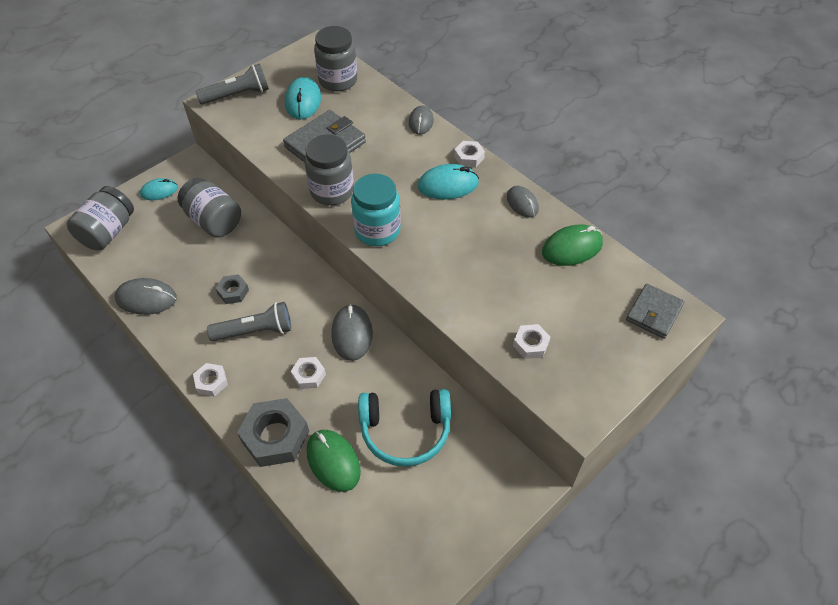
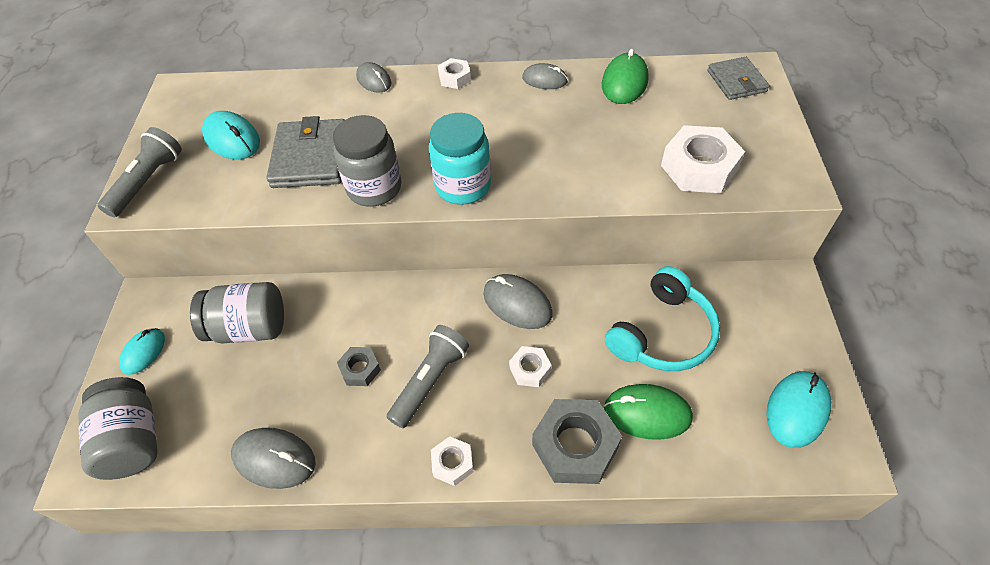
camera: 45 degrees left, 0 degrees up
grey mouse [115,278,177,315] -> grey mouse turned 60 degrees clockwise [231,428,316,489]
grey jar [314,26,357,91] -> none
turquoise mouse [418,164,479,200] -> turquoise mouse moved to [766,371,831,448]
white nut [513,324,550,359] -> white nut [661,125,745,193], size x1.91

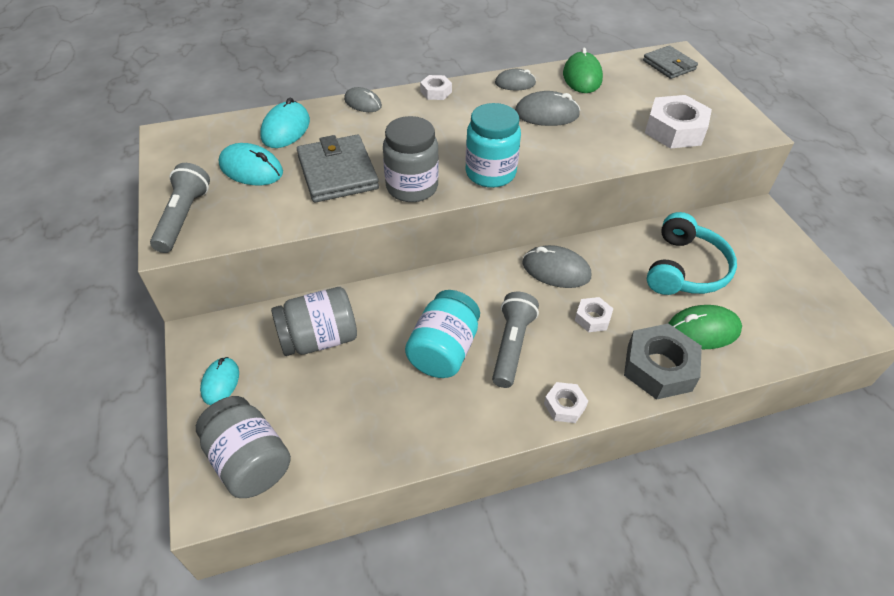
camera: 20 degrees left, 5 degrees down
grey mouse [231,428,316,489] -> grey mouse moved to [515,91,580,126]
grey nut [337,347,381,386] -> turquoise jar [405,290,480,378]
turquoise mouse [766,371,831,448] -> turquoise mouse moved to [260,97,310,148]

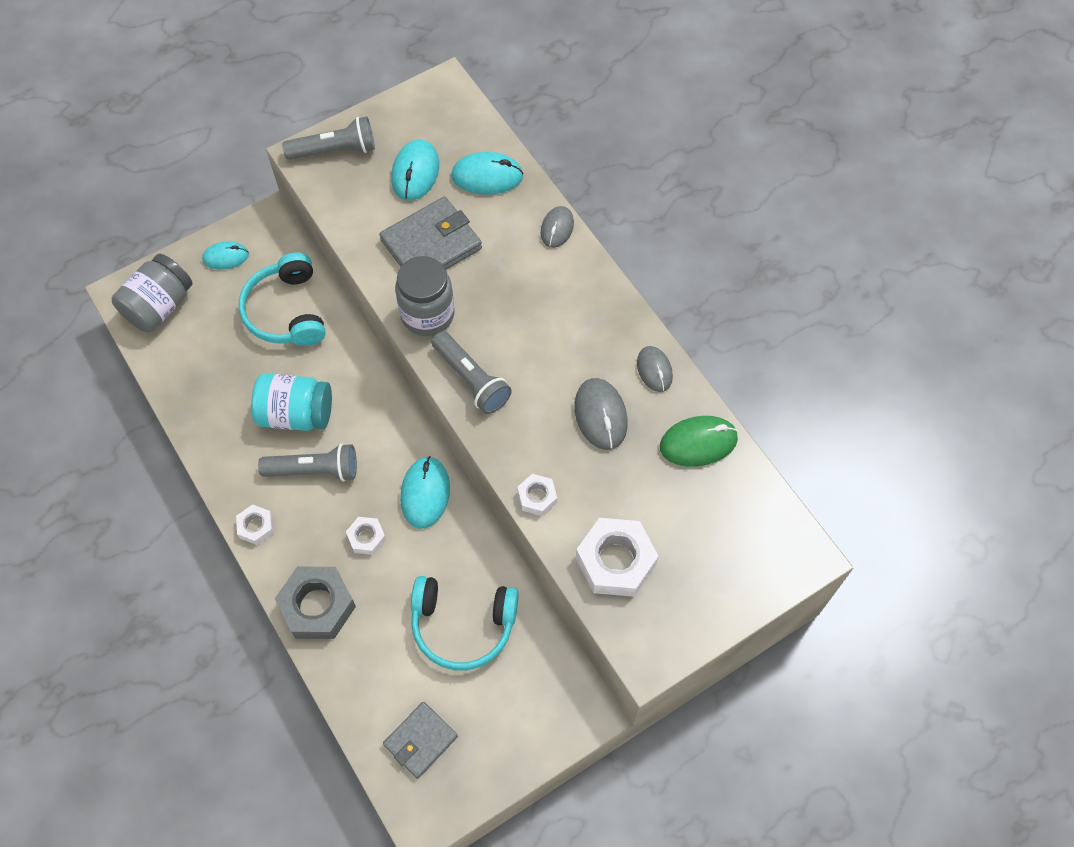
camera: 75 degrees right, 15 degrees up
grey jar [271,287,357,356] -> turquoise headphones [239,253,326,346]
white nut [420,75,452,100] -> white nut moved to [517,474,557,516]
turquoise jar [465,103,521,188] -> grey flashlight [432,331,512,414]
grey mouse [522,245,591,288] -> turquoise mouse [400,456,450,529]
grey wallet [643,45,698,79] -> grey wallet moved to [383,702,458,779]
green mouse [669,305,742,349] -> none

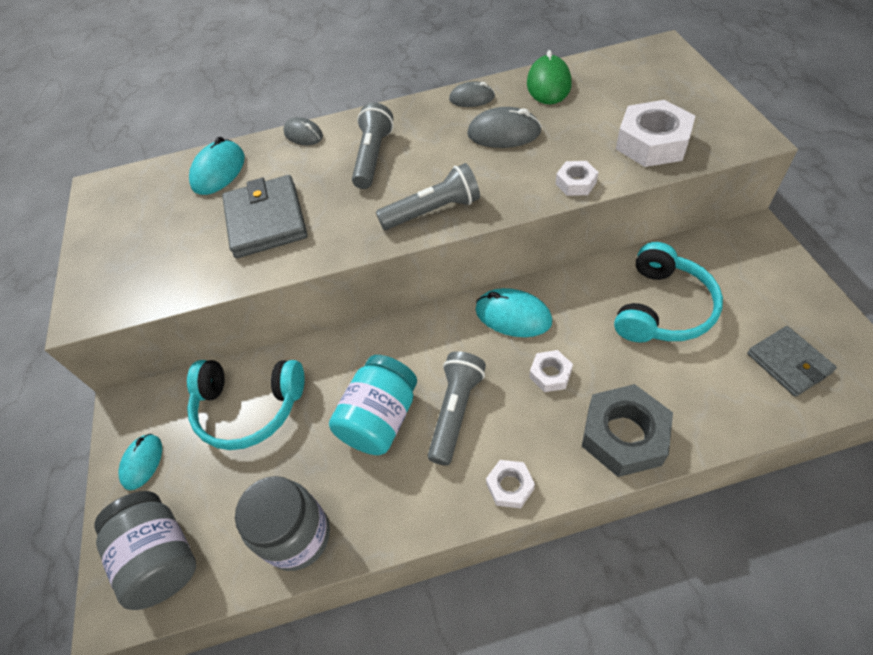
camera: 65 degrees left, 10 degrees down
grey flashlight [282,116,375,160] -> grey flashlight moved to [352,102,393,189]
turquoise mouse [391,140,439,201] -> none
grey jar [395,256,455,336] -> grey jar moved to [235,476,330,571]

